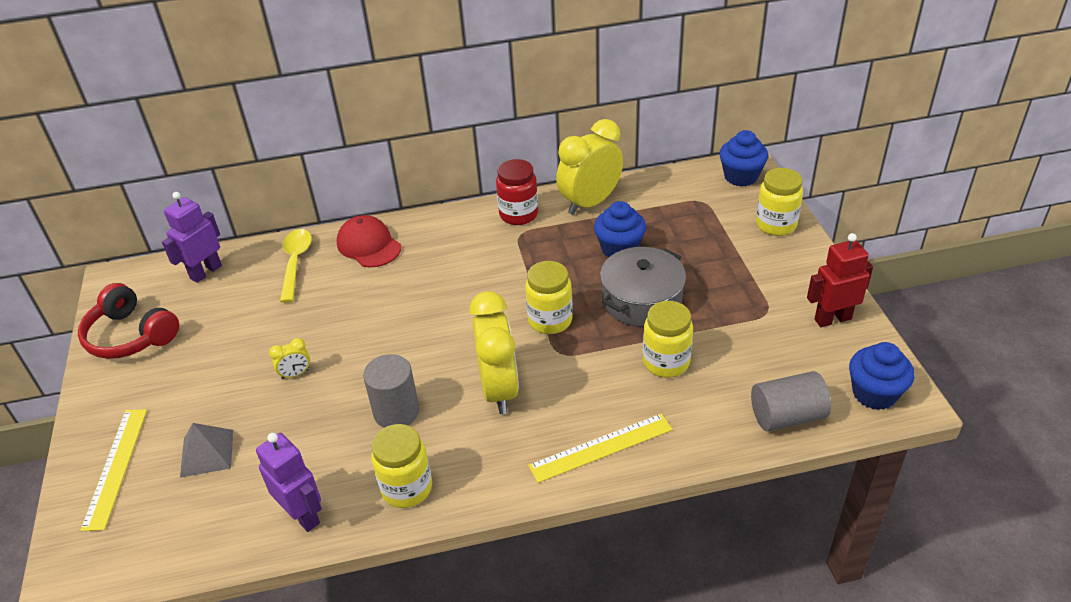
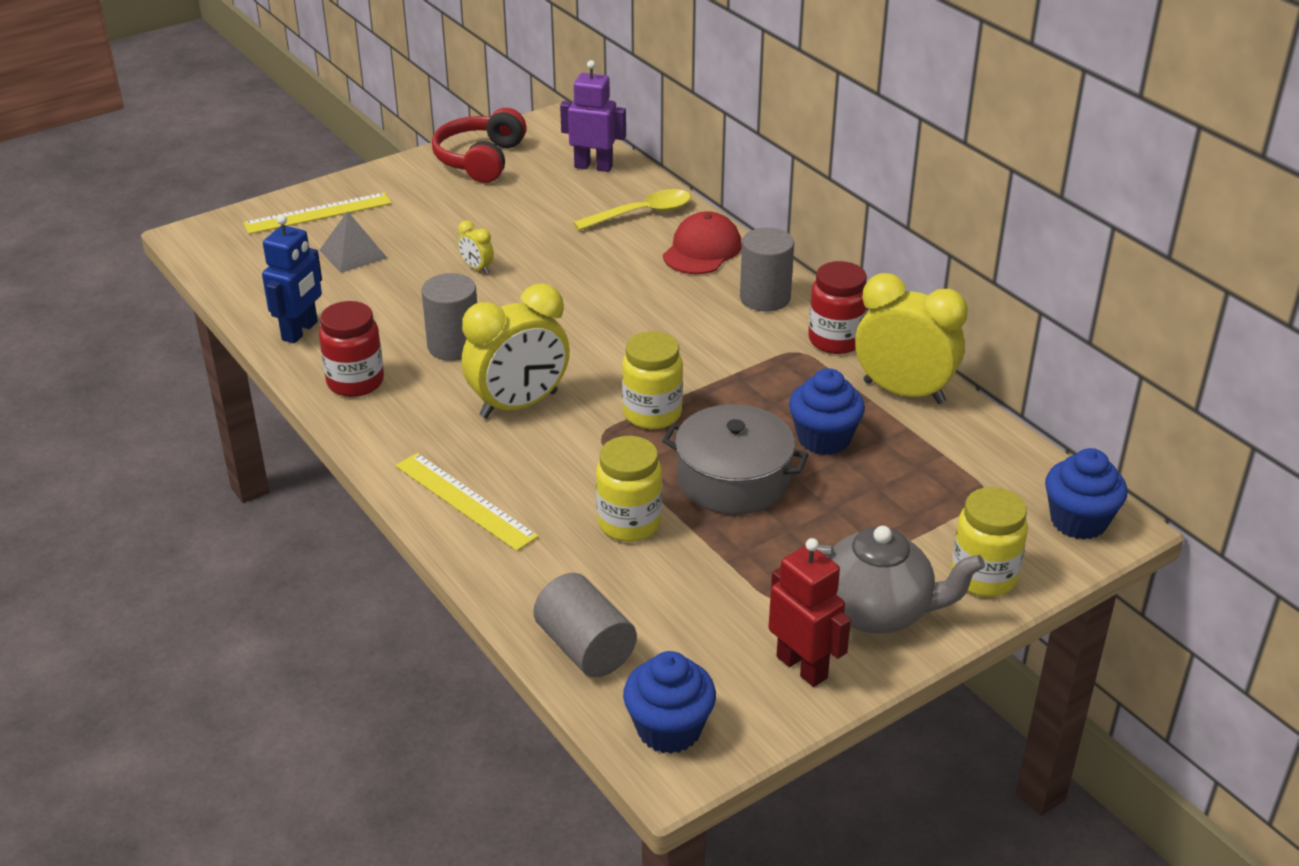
camera: 65 degrees right, 5 degrees down
purple robot [256,433,322,532] -> blue robot [262,215,322,343]
yellow jar [371,424,432,508] -> red jar [319,301,384,397]
none -> grey cylinder [740,227,794,312]
none -> grey teapot [794,526,985,633]

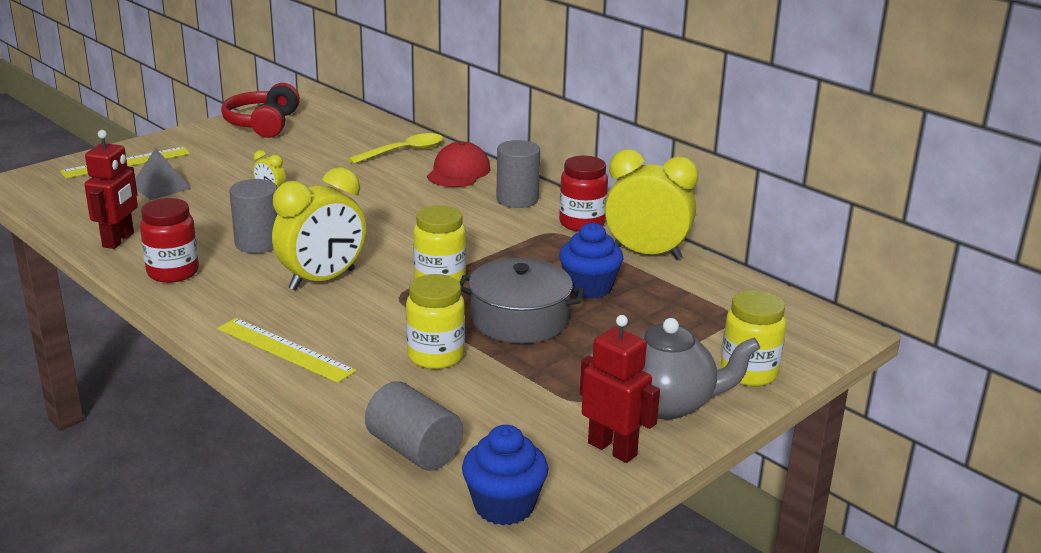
camera: 10 degrees left, 10 degrees down
blue robot [262,215,322,343] -> red robot [84,130,138,249]
purple robot [560,60,626,172] -> none
blue cupcake [1045,448,1128,540] -> none

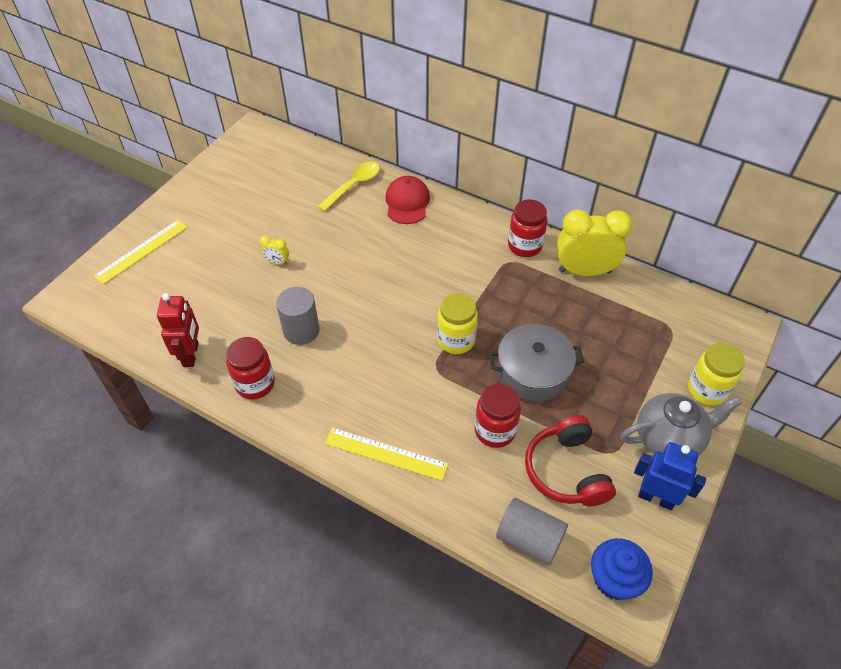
camera: 15 degrees left, 25 degrees up
grey pyramid [135,148,191,200] -> none
red headphones [221,83,300,138] -> red headphones moved to [525,415,616,506]
yellow clock [272,167,366,291] -> none
yellow jar [406,274,465,369] -> red jar [474,384,521,448]
grey cylinder [497,140,540,208] -> none
blue cupcake [559,222,623,299] -> none
red robot [580,315,660,463] -> blue robot [634,442,706,510]

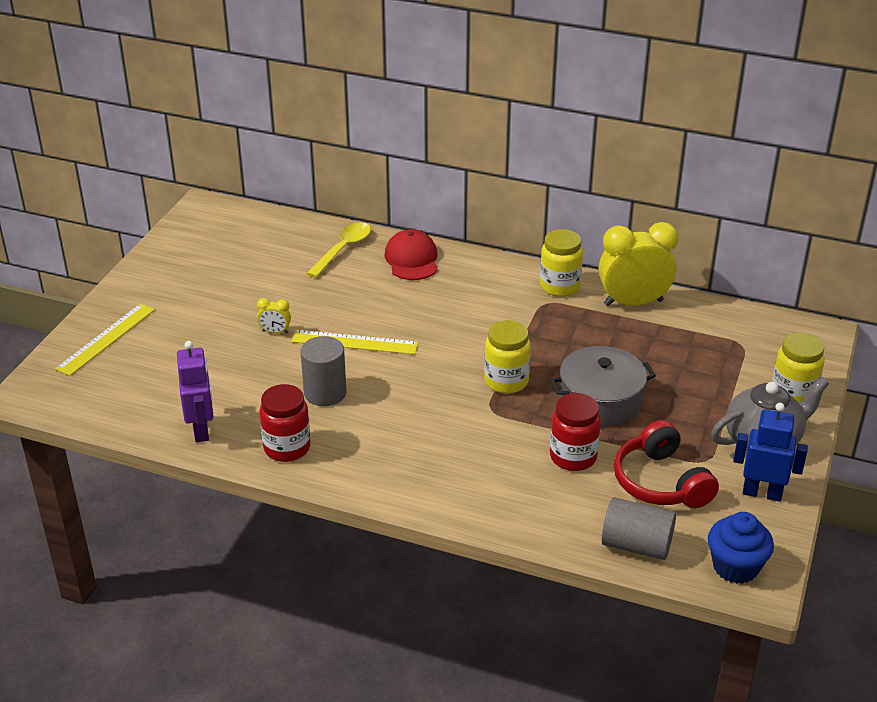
camera: 10 degrees left, 15 degrees down
red robot [157,293,199,367] -> purple robot [177,341,214,442]
yellow ruler [325,427,448,481] -> yellow ruler moved to [291,330,418,355]
red jar [508,199,547,257] -> yellow jar [540,229,583,297]

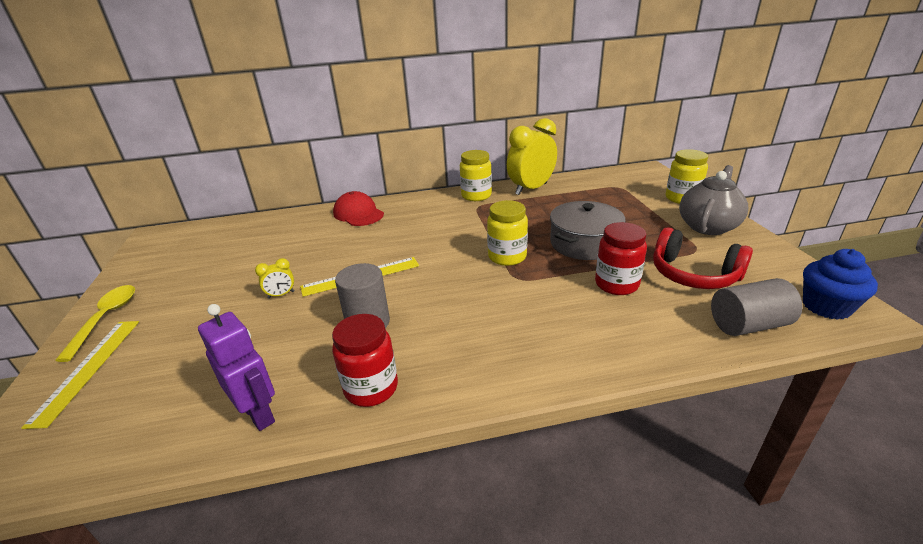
camera: 30 degrees left, 5 degrees down
yellow spoon [307,222,371,278] -> yellow spoon moved to [55,285,135,362]
blue robot [733,403,808,502] -> none

